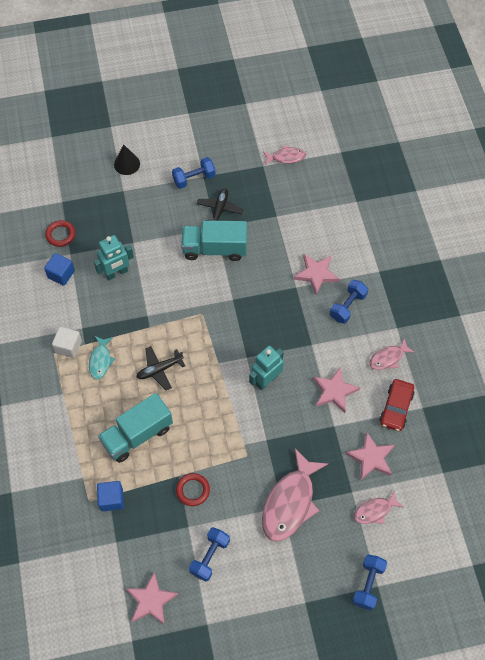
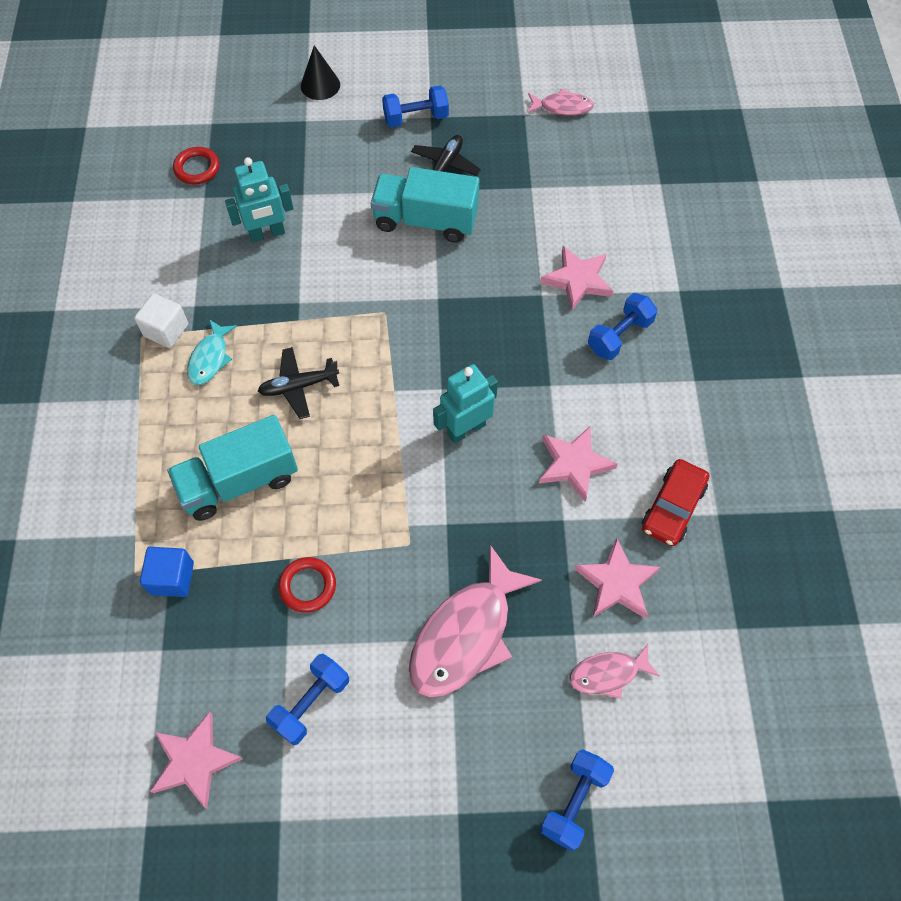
camera: 10 degrees right, 0 degrees up
blue cube [44,253,75,286] -> none
pink fish [369,338,415,370] -> none

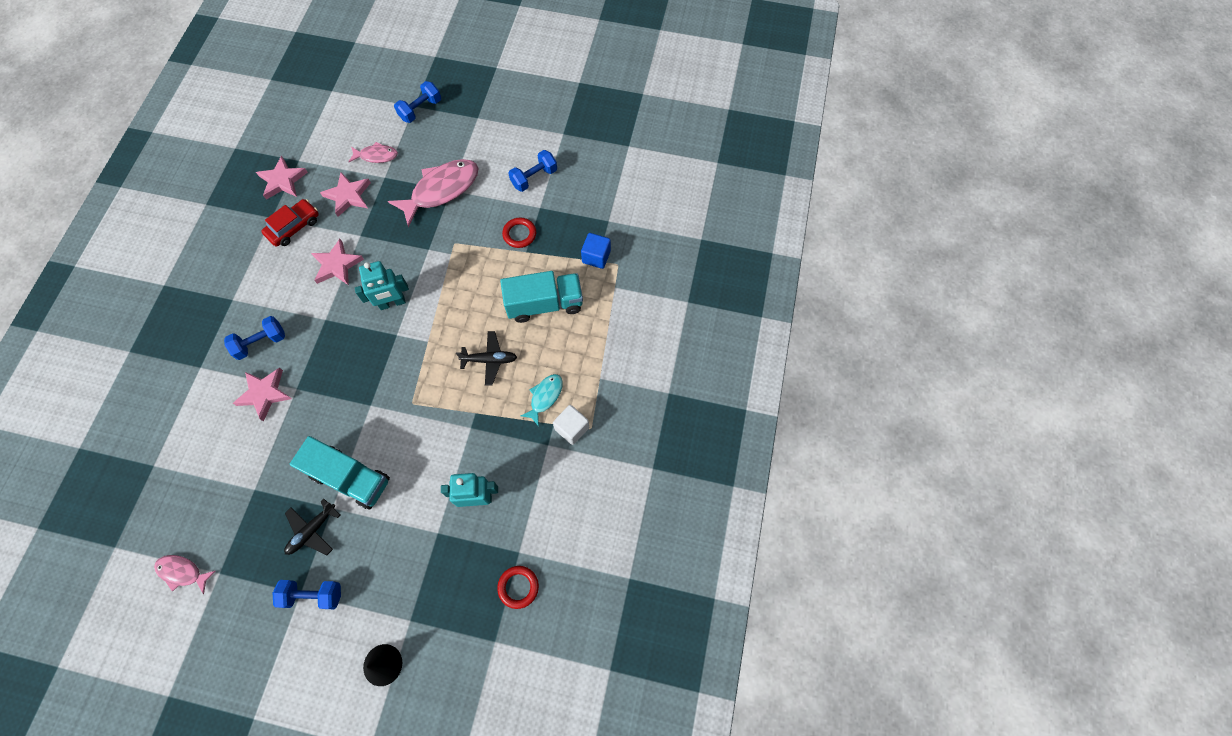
camera: 165 degrees left, 5 degrees up
pink star [150,712,243,809] -> pink star moved to [256,156,308,200]

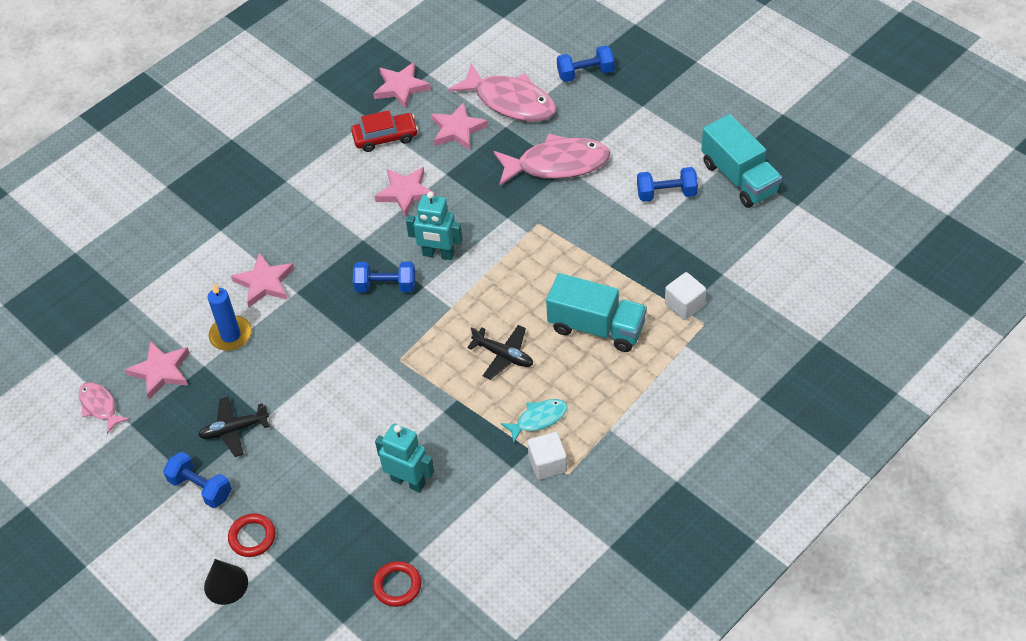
camera: 35 degrees right, 15 degrees down
blue dumbbell [224,316,285,360] -> blue dumbbell moved to [353,262,415,292]
turquoise truck [290,436,390,510] -> turquoise truck moved to [701,114,782,208]
pink fish [348,142,398,163] -> pink fish [448,63,556,121], size x1.90
red ring [502,218,536,248] -> red ring moved to [228,513,275,557]
blue cube [581,233,611,269] -> white cube [665,272,706,320]
none -> pink star [125,341,190,399]
none -> blue candle [208,283,252,351]

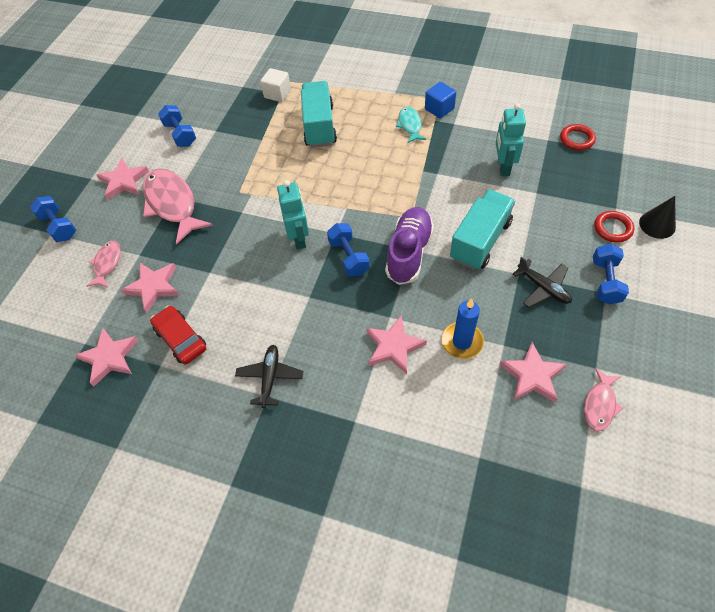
camera: 115 degrees left, 5 degrees up
pink star [374,167,435,217] -> pink star moved to [97,158,149,200]
pink fish [448,63,556,121] -> pink fish [87,241,121,288], size x0.53
black plane [467,325,533,380] -> black plane moved to [235,345,304,408]
turquoise fish [501,399,568,443] -> turquoise fish turned 45 degrees clockwise [396,107,426,143]
white cube [527,432,567,480] -> blue cube [425,82,456,119]
turquoise truck [701,114,782,208] -> turquoise truck moved to [450,189,515,270]
none -> purple shoe [385,207,434,285]

